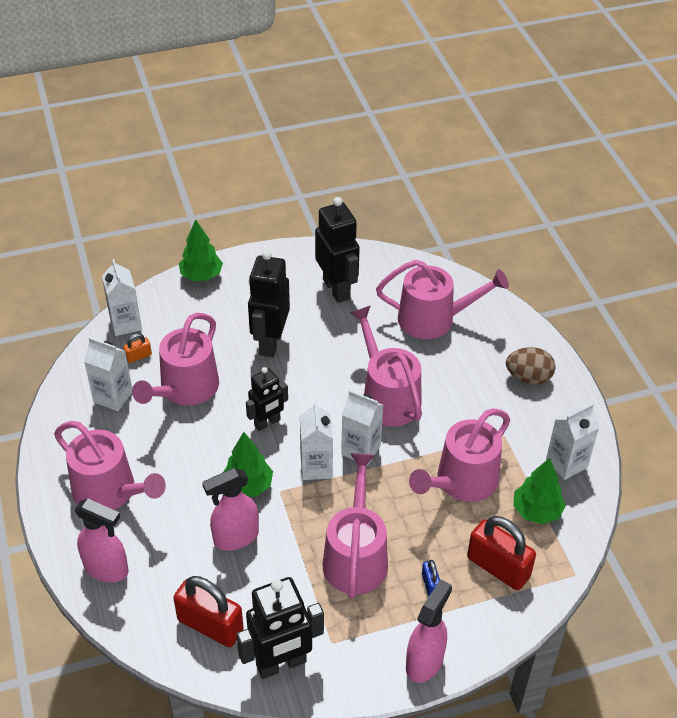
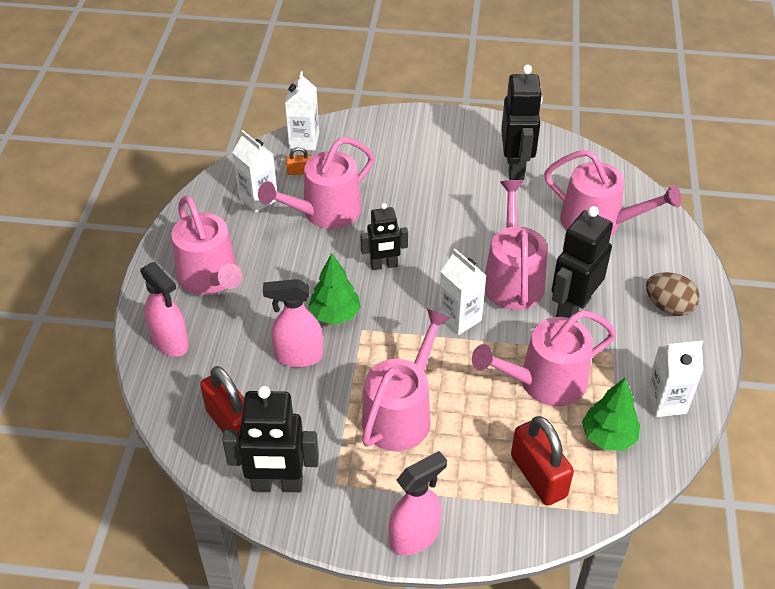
camera: 25 degrees right, 0 degrees up
green tree [179,219,223,281] -> none
black robot [248,250,290,357] -> black robot moved to [552,206,613,318]
white carton [300,401,333,480] -> none
blue padlock [422,560,440,596] -> none

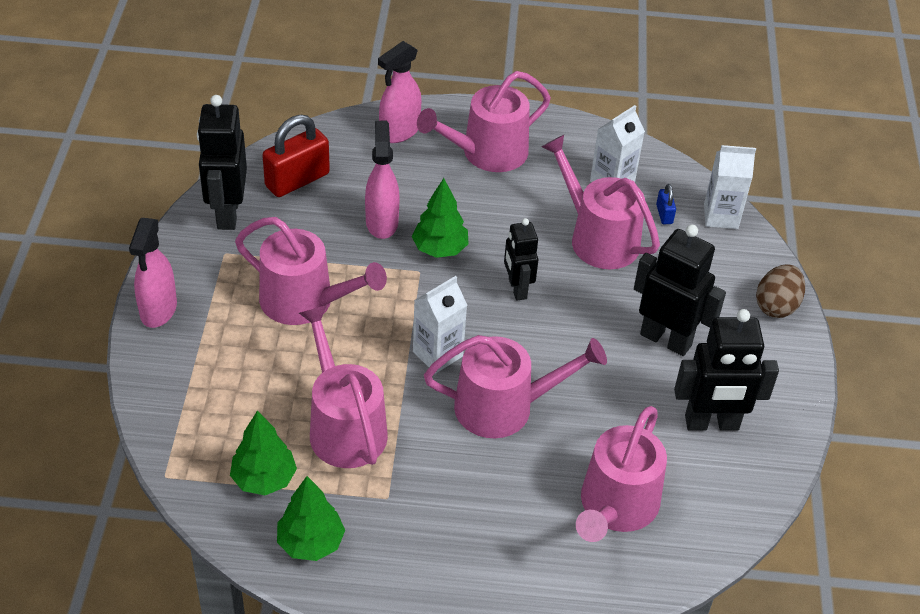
camera: 85 degrees right, 0 degrees up
orange padlock [286,147,311,175] -> blue padlock [656,184,676,224]
pink spray bottle [389,451,447,555] -> pink spray bottle turned 45 degrees clockwise [129,218,177,328]
red padlock [511,416,574,506] -> none
black robot [552,206,613,318] -> black robot moved to [634,225,726,356]
white carton [645,341,703,417] -> green tree [277,476,345,561]
brown egg [646,272,700,316] -> brown egg moved to [756,265,805,318]

